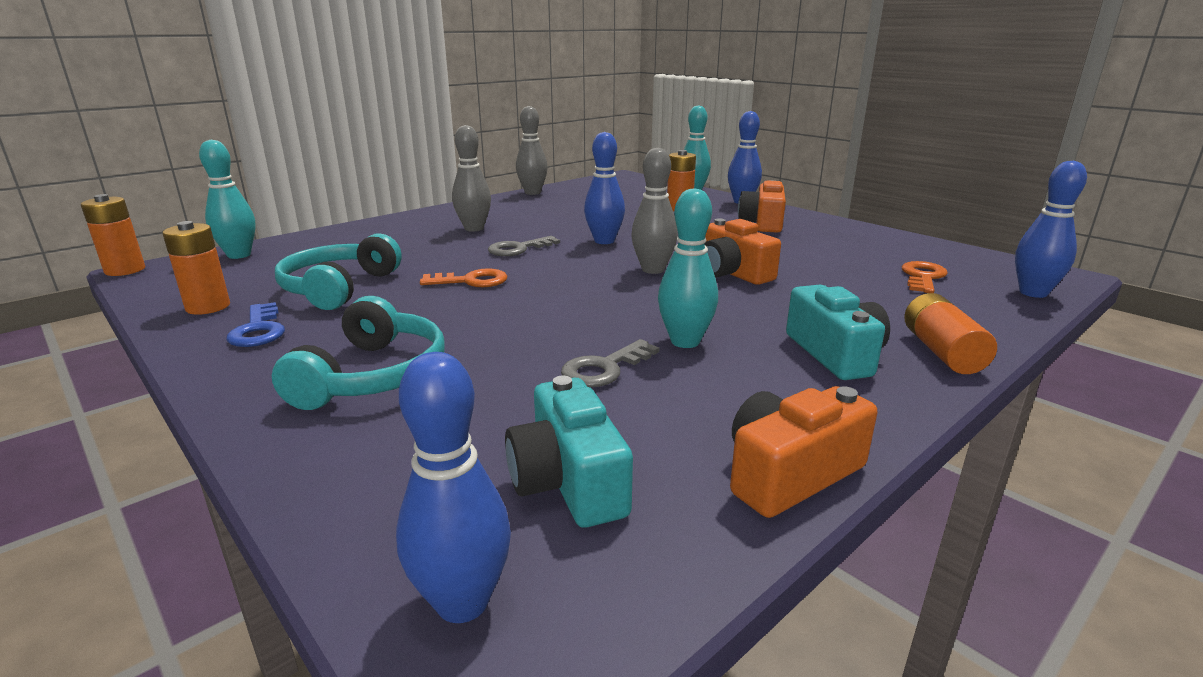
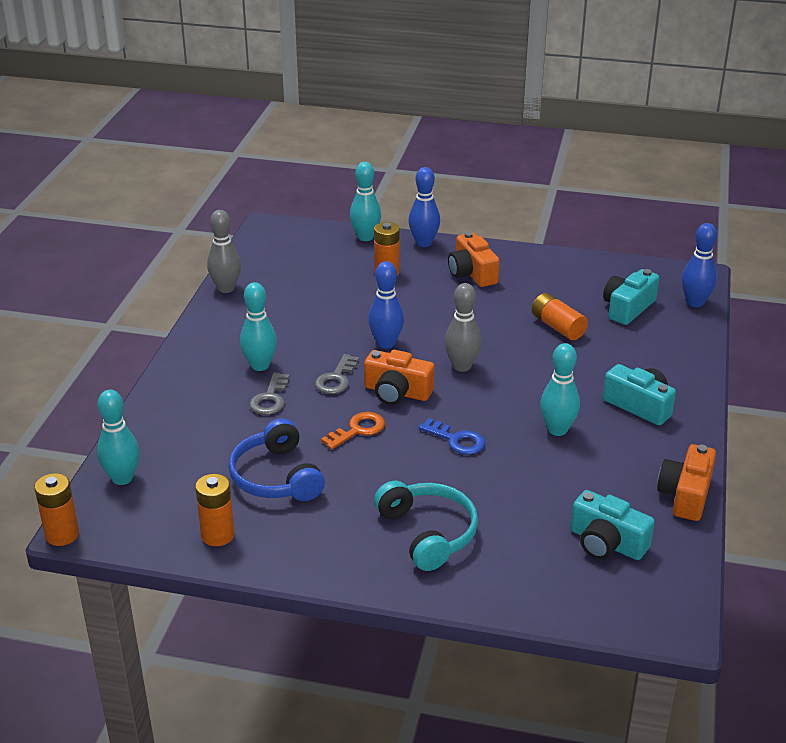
camera: 35 degrees left, 10 degrees up
blue key [226,302,285,347] -> blue key moved to [419,418,485,455]
turquoise headphones [275,233,402,310] -> blue headphones [228,418,325,501]
blue bowling pin [396,352,511,623] -> none
grey bowling pin [452,125,491,232] -> turquoise bowling pin [240,282,277,371]
grey key [561,339,659,387] -> grey key moved to [249,372,289,415]
orange camera [704,218,781,285] -> orange camera moved to [364,350,434,405]
orange key [902,261,948,293] -> turquoise camera [603,269,659,325]
orange battery [904,293,997,374] -> orange battery moved to [532,293,588,340]

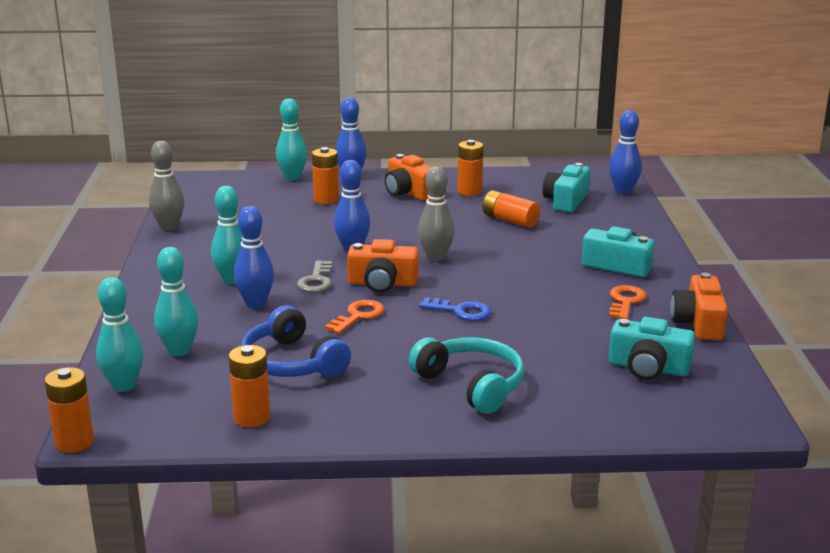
camera: 15 degrees left, 10 degrees down
grey key [249,372,289,415] -> blue bowling pin [234,206,274,308]
turquoise bowling pin [540,343,580,436] -> turquoise bowling pin moved to [154,247,199,356]
none -> orange battery [457,140,483,196]
none -> orange key [609,285,646,319]

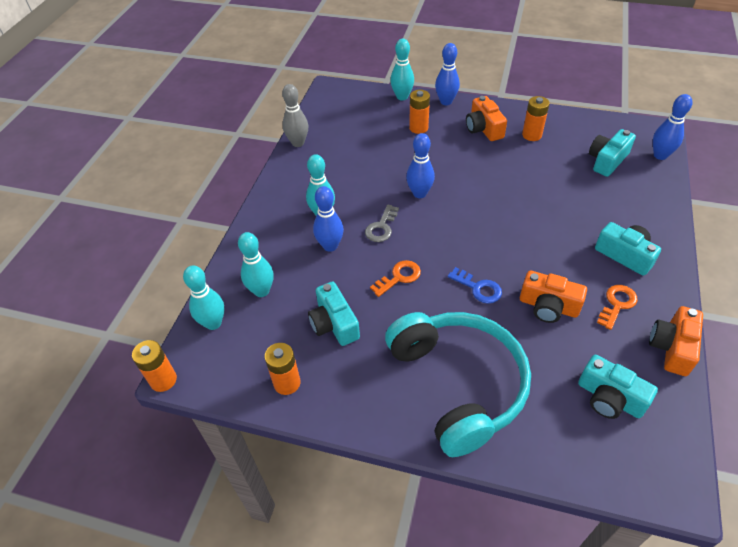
camera: 20 degrees right, 25 degrees up
blue headphones [241,305,351,377] -> turquoise camera [308,281,360,346]
orange camera [347,239,419,293] -> orange camera moved to [520,270,587,323]
turquoise headphones [409,337,524,414] -> turquoise headphones [385,312,531,457], size x1.65
grey bowling pin [418,167,455,262] -> none
orange battery [483,190,540,228] -> none

